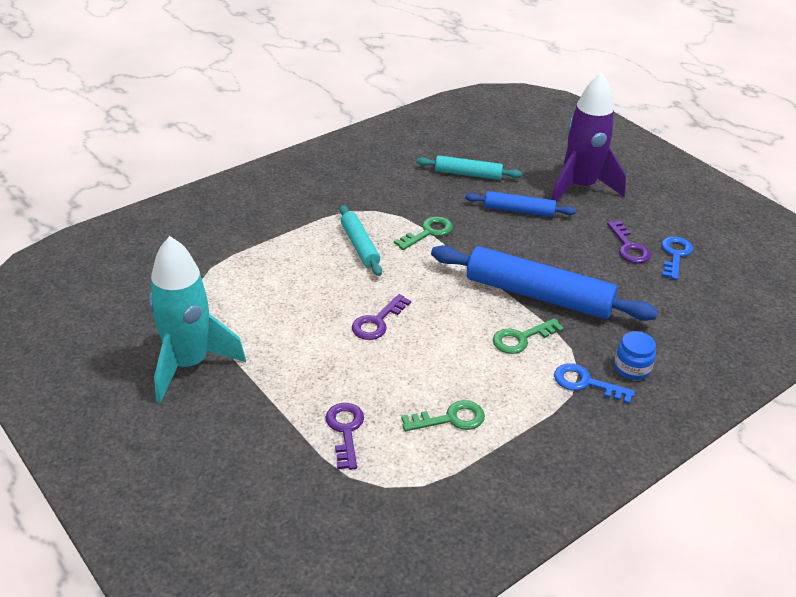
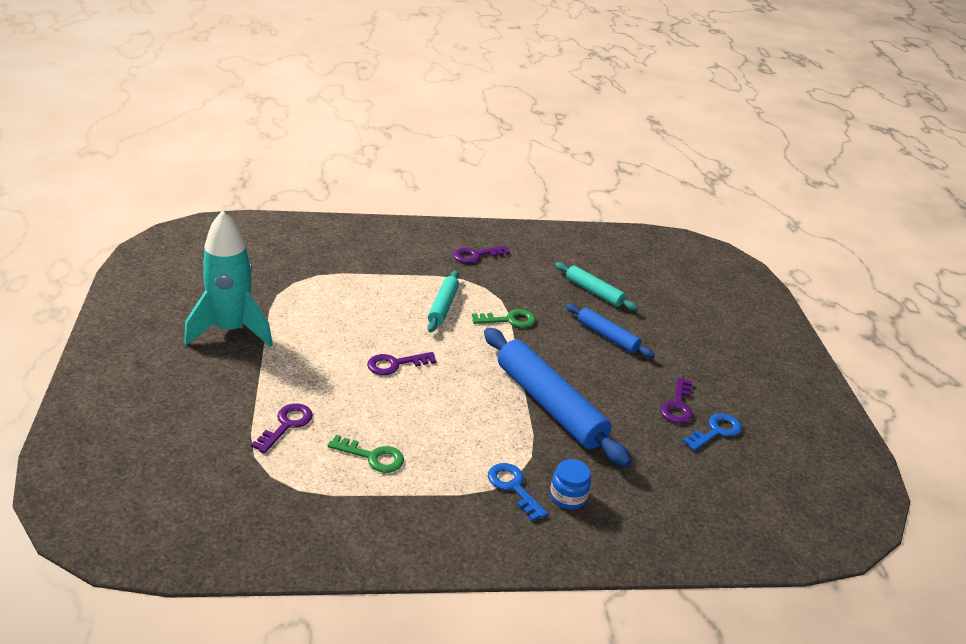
camera: 30 degrees right, 5 degrees down
green key [493,318,564,354] -> none
purple rocket [551,73,626,201] -> none
none -> purple key [453,246,510,263]

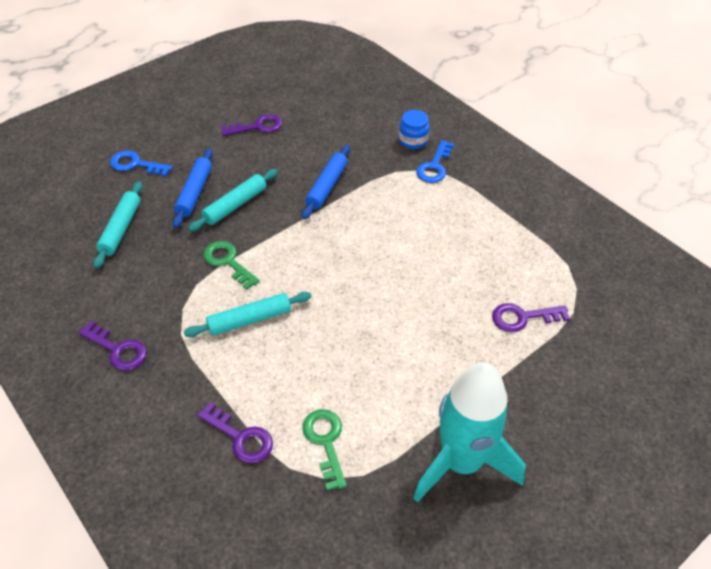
camera: 120 degrees left, 15 degrees up
green key [328,435,404,473] -> green key moved to [302,409,347,491]
purple key [367,352,437,375] -> purple key moved to [197,402,273,464]
blue rolling pin [484,328,632,467] -> blue rolling pin [302,145,350,219], size x0.53
blue key [682,413,742,451] -> blue key moved to [110,151,172,176]
none -> turquoise rolling pin [188,169,278,232]

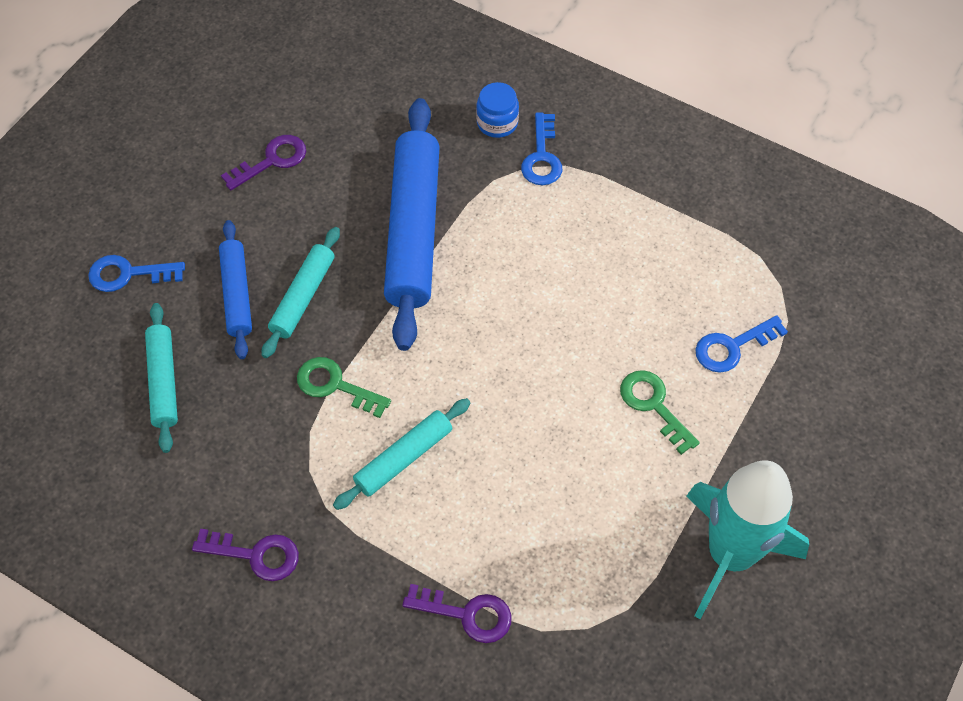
camera: 20 degrees left, 10 degrees up
blue rolling pin [302,145,350,219] -> blue rolling pin [384,98,440,351], size x1.88
green key [302,409,347,491] -> green key moved to [620,370,700,455]
purple key [492,303,570,332] -> blue key [695,315,788,373]

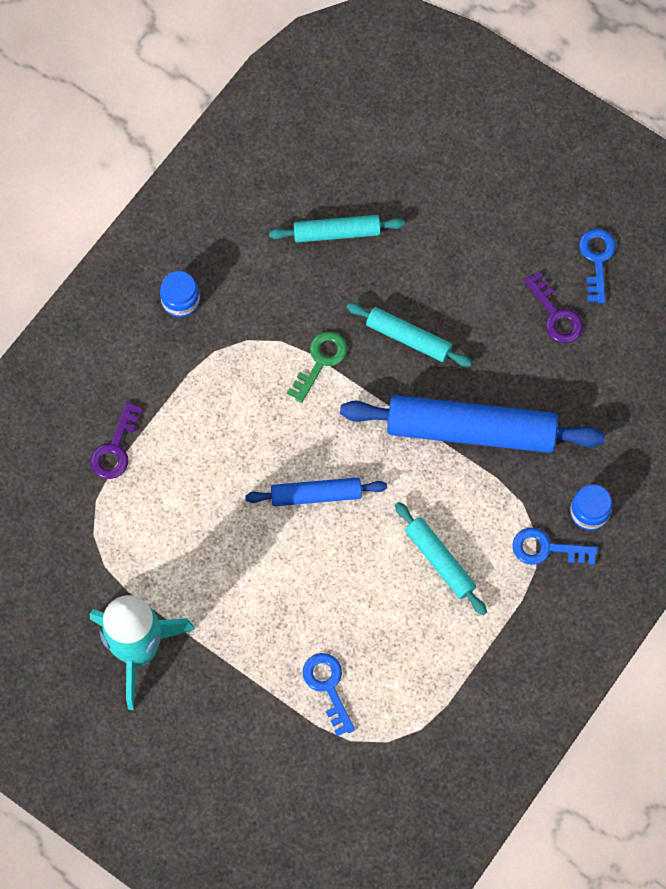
camera: 95 degrees right, 10 degrees up
blue key [88,255,185,292] -> blue key moved to [579,229,616,304]
purple key [192,529,299,581] -> blue jar [160,271,200,317]
blue rolling pin [219,220,252,359] -> blue rolling pin moved to [245,477,387,506]
turquoise rolling pin [333,398,470,510] -> turquoise rolling pin moved to [395,502,487,615]
green key [620,370,700,455] -> none

